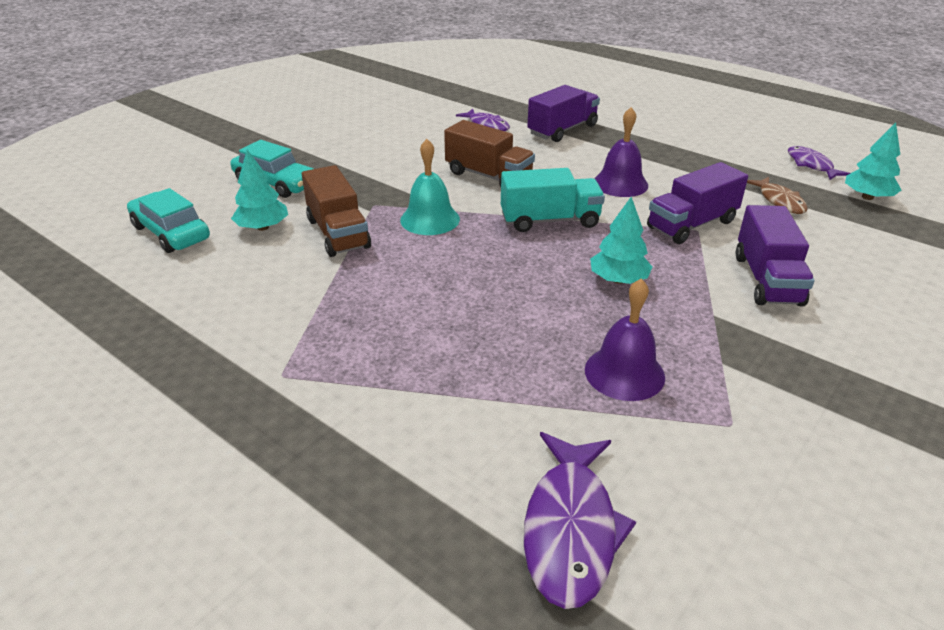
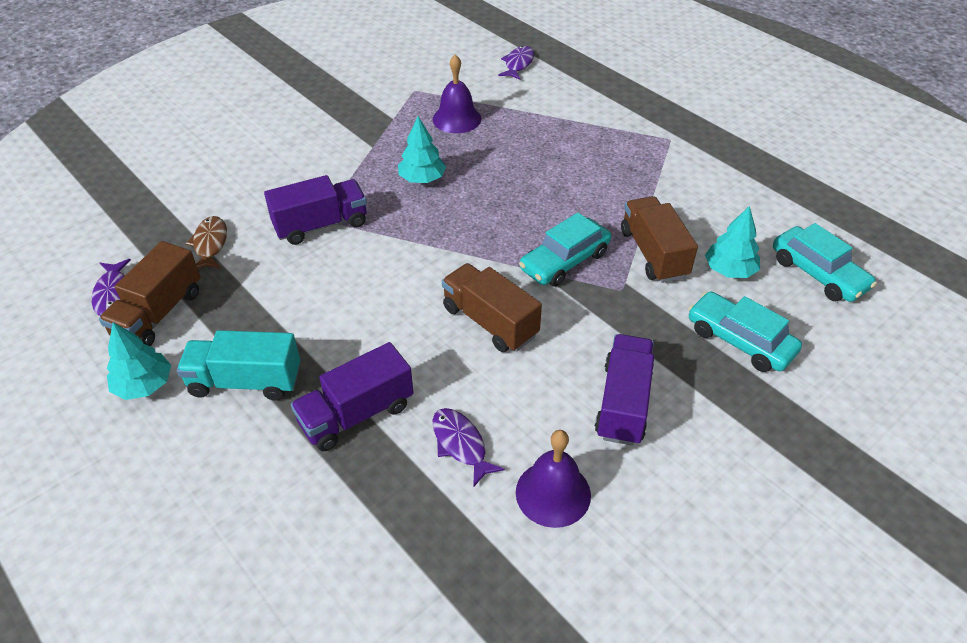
camera: 170 degrees left, 10 degrees up
turquoise bell [400,139,460,235] -> turquoise car [519,213,611,287]
turquoise truck [501,168,605,232] -> turquoise truck moved to [177,330,300,401]
purple fish [524,432,636,609] -> purple fish [498,46,534,80], size x0.63
purple bell [594,107,648,197] -> purple bell moved to [516,430,591,528]
purple truck [736,205,815,307] -> purple truck moved to [595,334,654,446]
turquoise tree [845,122,901,200] -> turquoise tree moved to [107,322,171,400]
none -> brown truck [99,241,201,346]

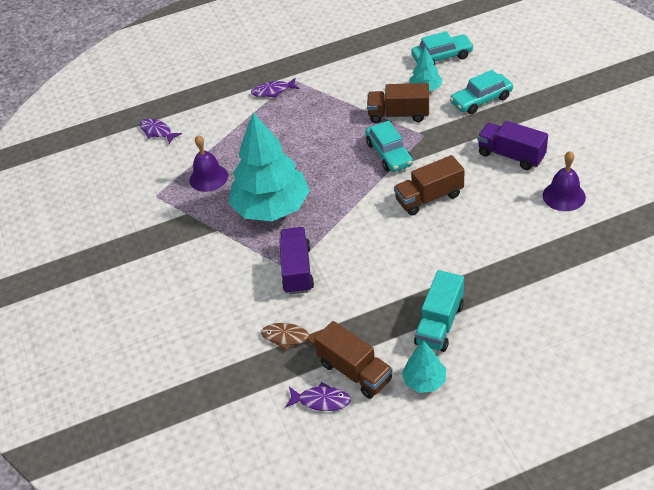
camera: 65 degrees left, 0 degrees up
purple truck [291,342,414,451] -> none
turquoise tree [398,116,446,183] -> turquoise tree [228,113,310,221], size x2.17
purple fish [433,408,505,488] -> purple fish moved to [251,78,299,98]

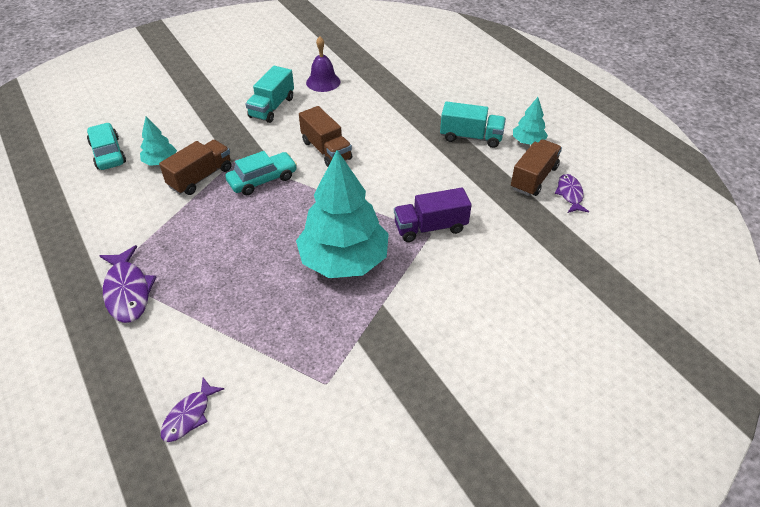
camera: 105 degrees left, 0 degrees up
purple bell [190,135,228,192] -> none
purple fish [251,78,299,98] -> purple fish [99,245,157,323], size x1.59
brown fish [261,323,323,351] -> none
brown truck [367,83,429,123] -> brown truck turned 135 degrees counterclockwise [159,140,232,195]
turquoise car [450,70,513,114] -> none
purple truck [477,121,548,170] -> turquoise truck [246,66,294,123]

